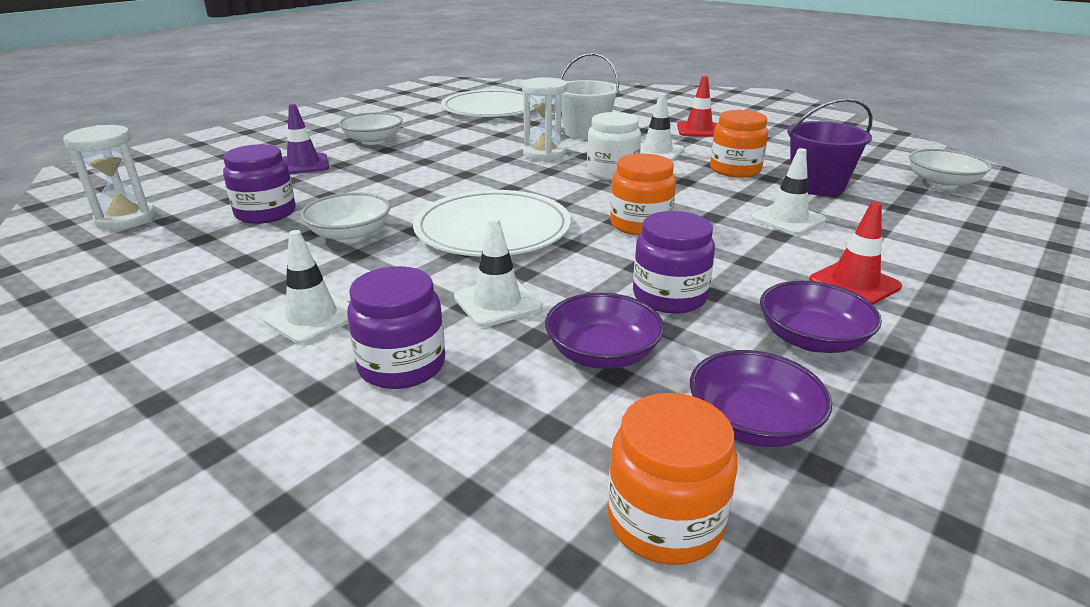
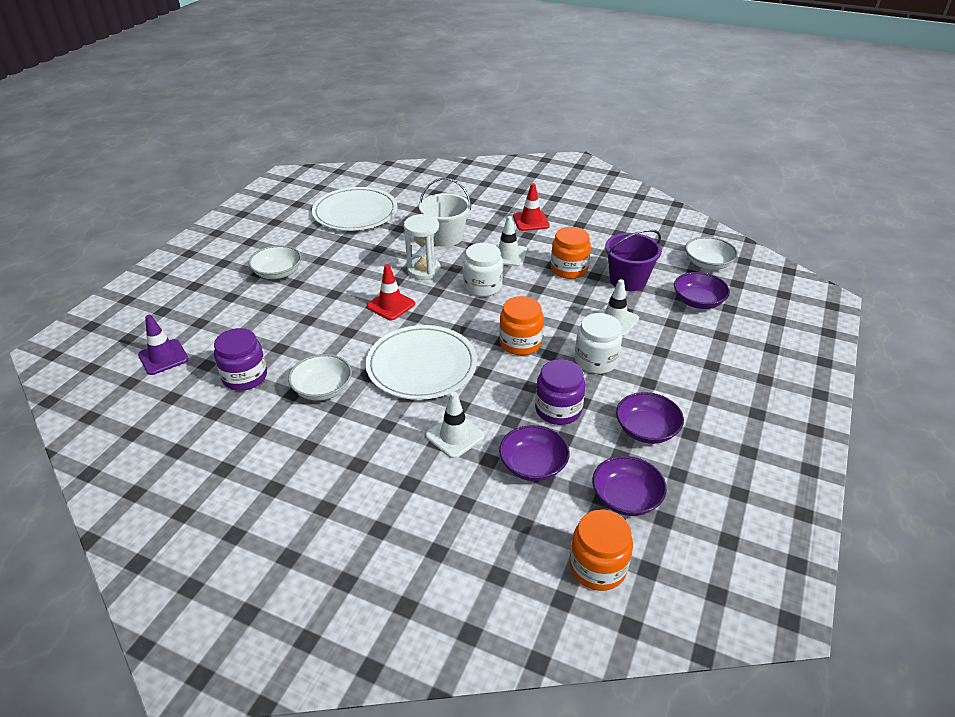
camera: 15 degrees left, 10 degrees up
white hourglass [63,125,155,230] -> none
white traffic cone [262,230,349,344] -> none
purple traffic cone [282,104,329,174] -> purple traffic cone moved to [138,315,189,375]
purple jar [347,266,445,389] -> none
red traffic cone [809,202,902,305] -> red traffic cone moved to [366,264,415,320]
none -> white jar [575,313,622,374]
none -> purple bowl [674,272,730,309]

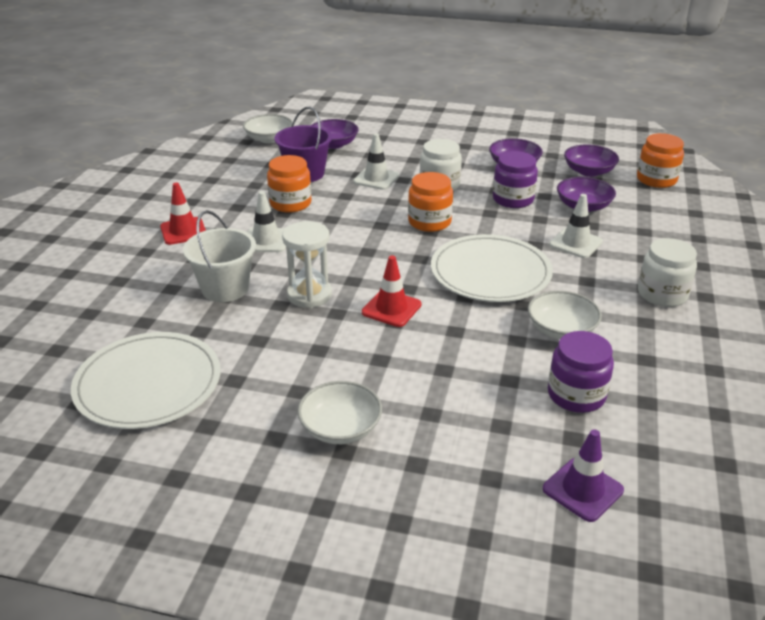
camera: 100 degrees left, 5 degrees down
white jar [463,243,503,297] -> white jar moved to [638,238,697,307]

